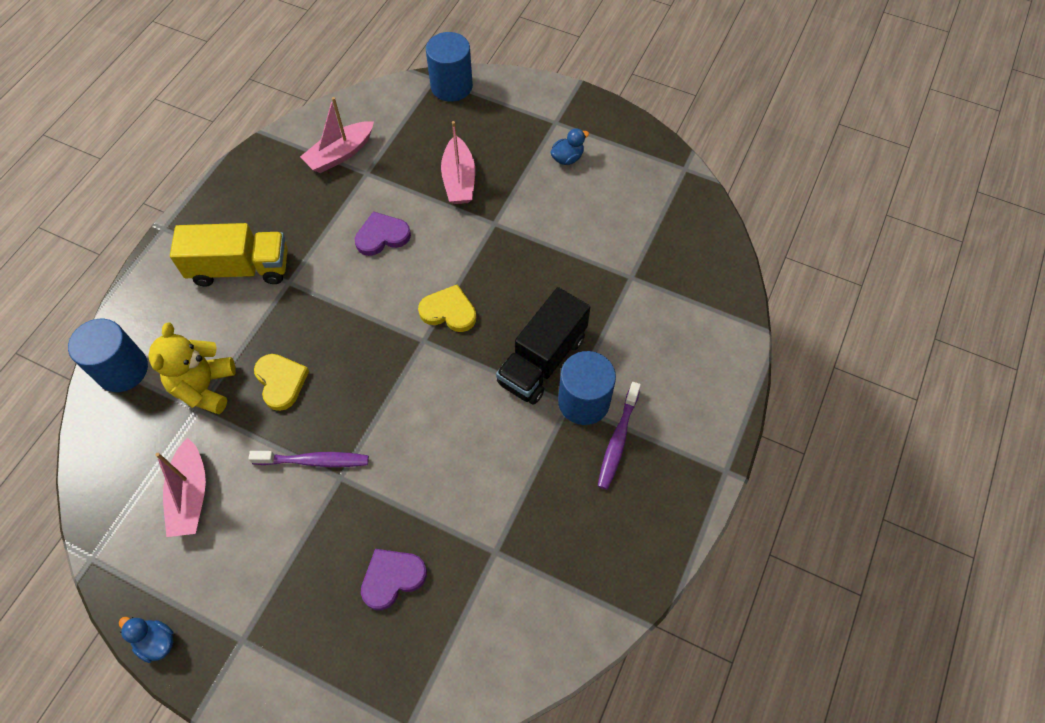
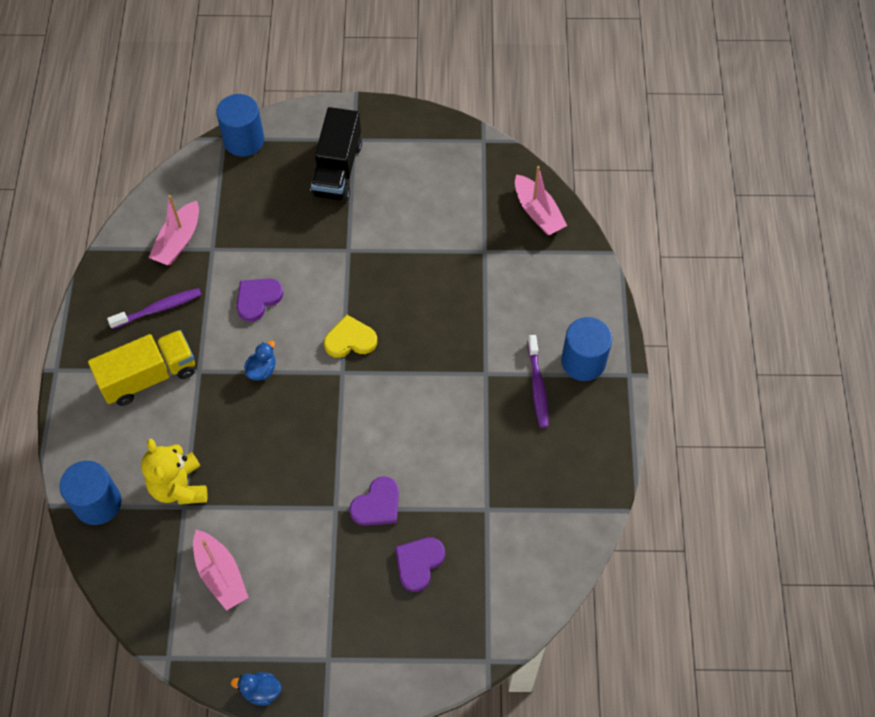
camera: 25 degrees left, 0 degrees up
purple toothbrush [249,451,369,467] -> purple toothbrush moved to [107,288,202,329]
yellow heart [254,354,309,411] -> none
pink boat [441,121,475,204] -> pink boat moved to [515,166,567,235]
black truck [496,287,591,405] -> black truck moved to [311,107,362,202]
blue duck [550,128,589,165] -> blue duck moved to [244,340,276,381]
blue cylinder [558,351,616,425] -> blue cylinder moved to [561,317,612,381]
none -> purple heart [349,476,399,526]

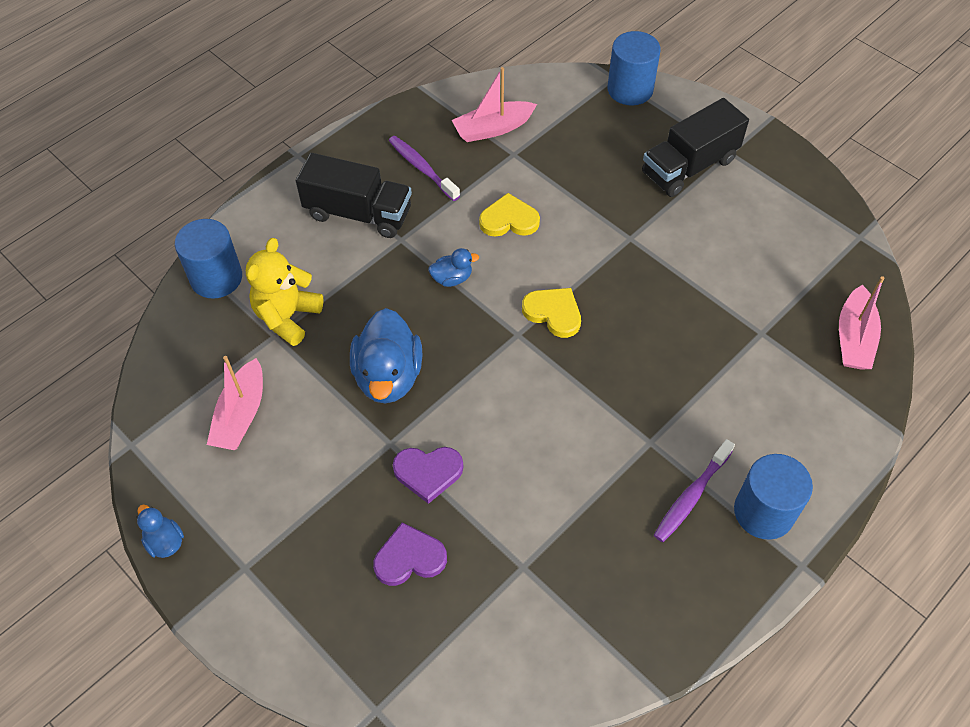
camera: 45 degrees right, 5 degrees down
yellow truck [88,330,195,406] -> black truck [296,153,412,238]
purple toothbrush [107,288,202,329] -> purple toothbrush turned 150 degrees counterclockwise [389,136,460,201]
purple heart [237,278,284,322] -> yellow heart [479,193,540,237]
none -> blue duck [350,308,422,403]

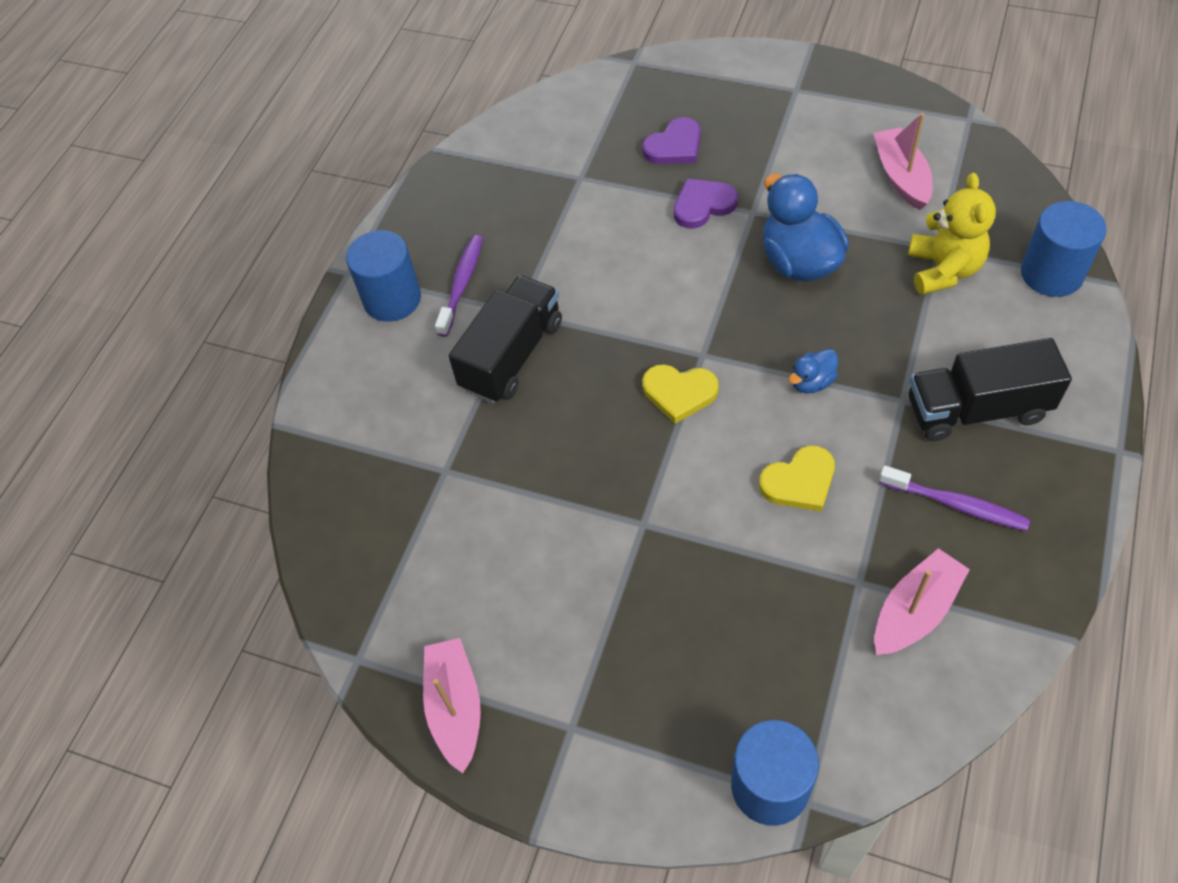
camera: 160 degrees right, 0 degrees up
blue duck [137,504,184,558] -> none
black truck [642,98,749,197] -> black truck moved to [448,275,562,403]
pink boat [839,276,885,369] -> pink boat moved to [423,638,481,773]

